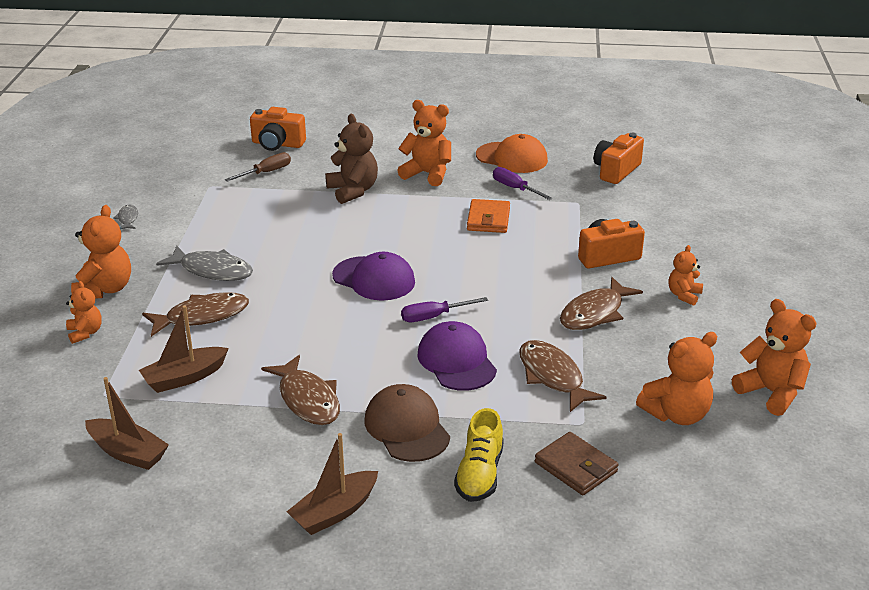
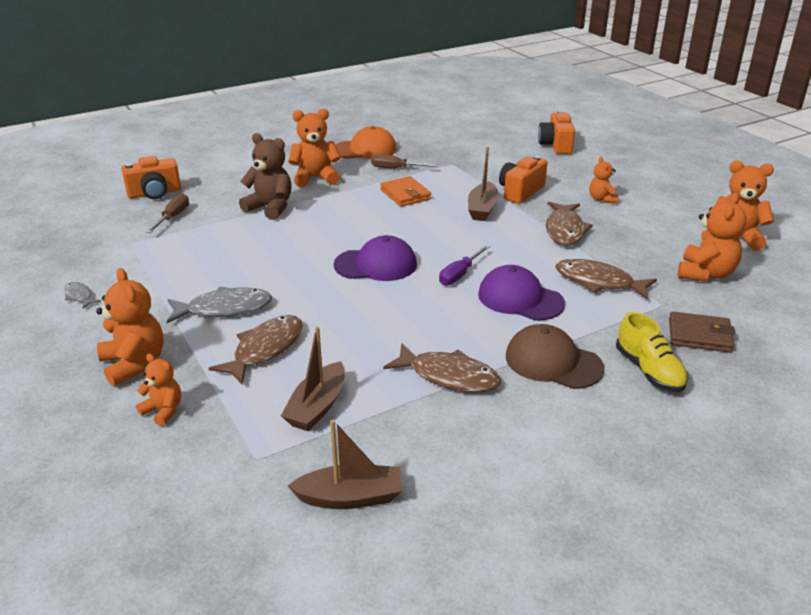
camera: 35 degrees left, 0 degrees up
brown boat [287,433,378,535] -> brown boat moved to [468,146,499,221]
purple screwdriver [493,167,553,200] -> brown screwdriver [371,154,438,168]
orange camera [593,133,644,184] -> orange camera moved to [538,110,575,154]

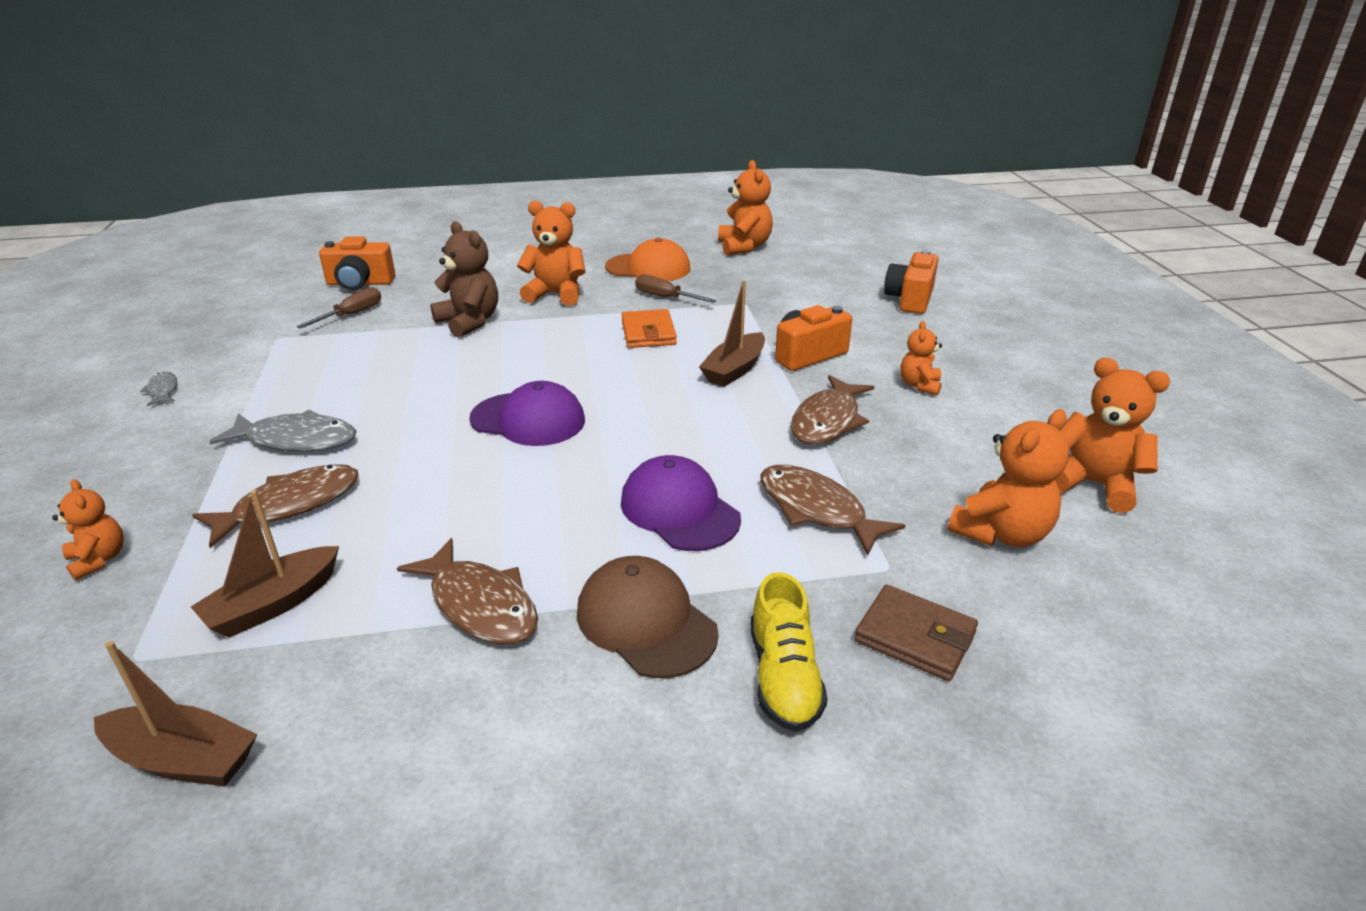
camera: 20 degrees right, 0 degrees up
orange teddy bear [96,268,164,386] -> orange teddy bear moved to [718,160,773,255]
purple screwdriver [439,245,490,286] -> none

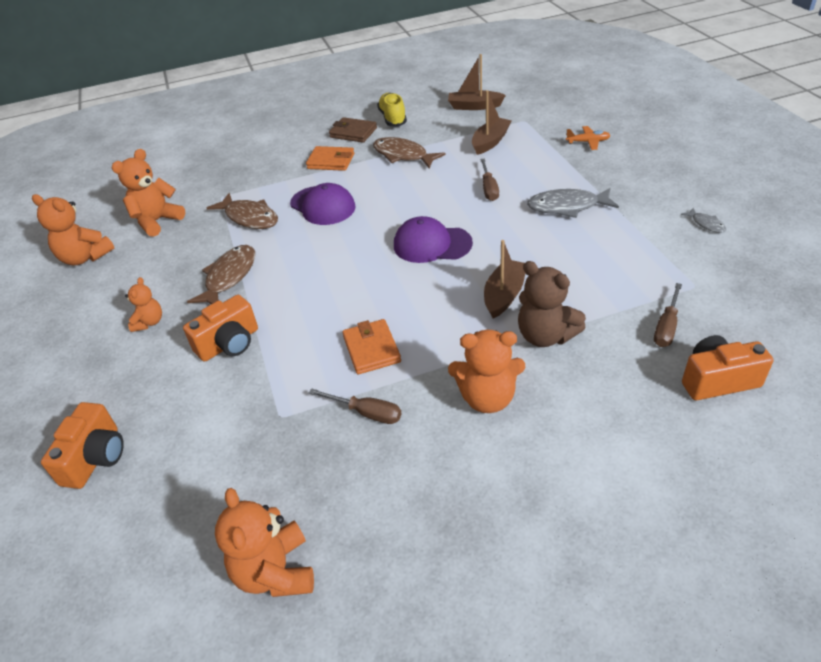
camera: 175 degrees right, 10 degrees up
orange teddy bear [52,479,124,580] -> orange plane [566,126,611,150]
brown fish [192,464,359,548] -> none
brown cap [577,556,719,678] -> orange wallet [306,146,354,171]
orange cap [605,238,691,281] -> none
brown boat [699,280,765,387] -> brown boat moved to [484,240,525,318]
yellow shoe [750,572,828,732] -> yellow shoe moved to [377,93,407,127]
brown wallet [854,585,978,681] -> brown wallet moved to [329,117,377,143]
none -> brown screwdriver [480,159,499,201]

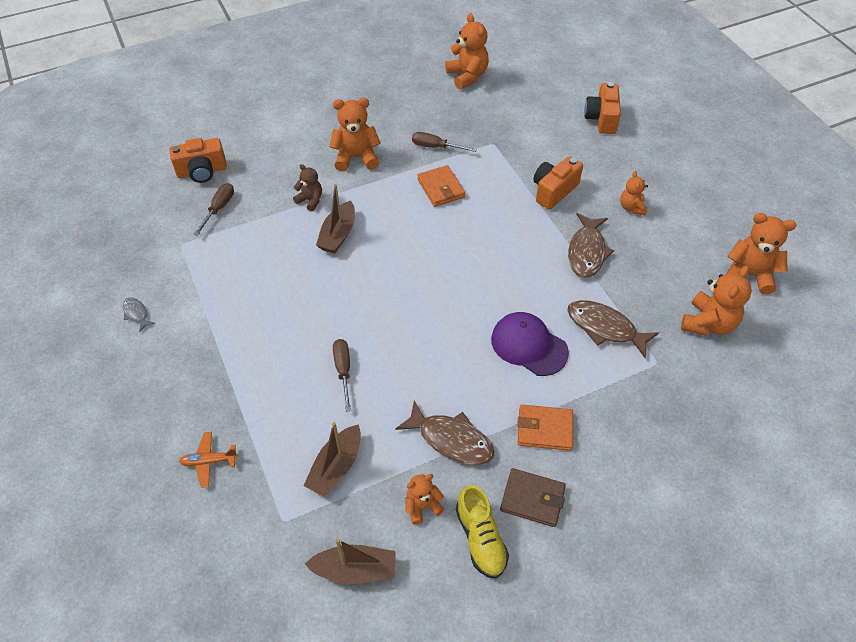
camera: 170 degrees right, 10 degrees up
purple cap [394,216,473,263] -> none
brown teddy bear [518,261,586,347] -> brown teddy bear [293,164,322,211], size x0.59
grey fish [527,188,619,218] -> none
none -> orange teddy bear [405,474,444,525]

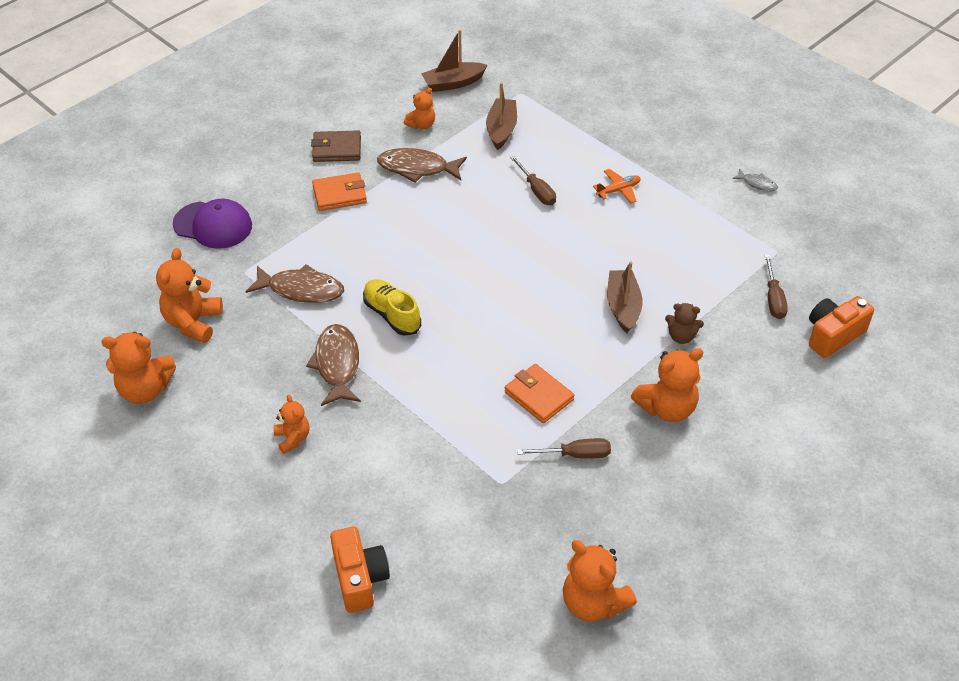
camera: 160 degrees right, 5 degrees down
orange plane [179,432,238,488] -> orange plane moved to [593,169,641,203]
yellow shoe [456,485,509,578] -> yellow shoe moved to [363,279,421,336]
purple cap [491,312,569,376] -> purple cap moved to [173,199,252,249]
orange camera [533,156,583,210] -> none

